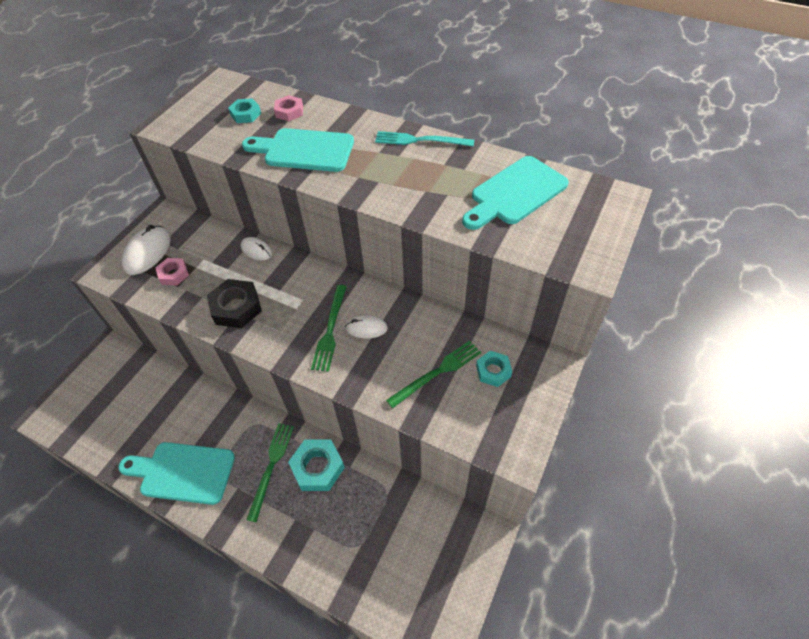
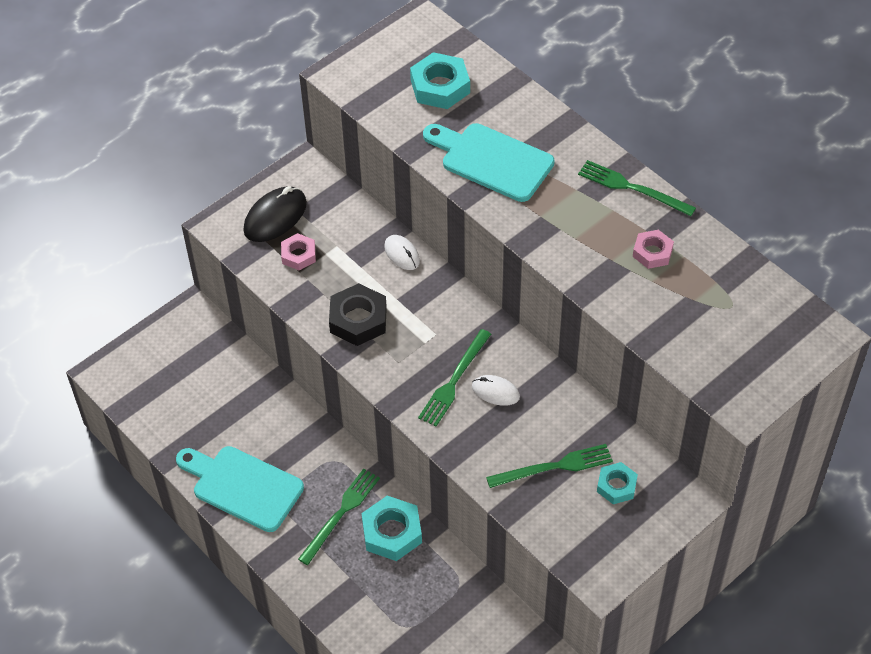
camera: 20 degrees right, 0 degrees up
white mouse [122,225,171,275] -> black mouse [243,186,307,242]
turquoise nut [228,98,261,123] -> turquoise nut [410,52,470,109], size x1.61
pink nut [274,95,303,121] -> pink nut moved to [633,230,674,269]
turquoise fork [375,131,474,147] -> green fork [578,160,696,216]
turquoise cutting board [462,156,569,230] -> none

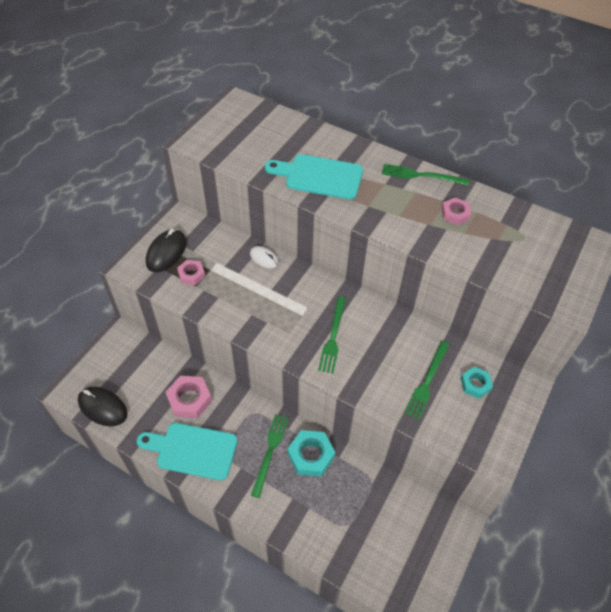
camera: 20 degrees left, 0 degrees up
black nut [329,283,387,346] -> none
turquoise nut [410,52,470,109] -> none
white mouse [472,375,520,406] -> none
green fork [486,444,613,488] -> green fork turned 150 degrees clockwise [404,341,449,420]
none -> black mouse [78,387,128,426]
none -> pink nut [166,376,212,418]

